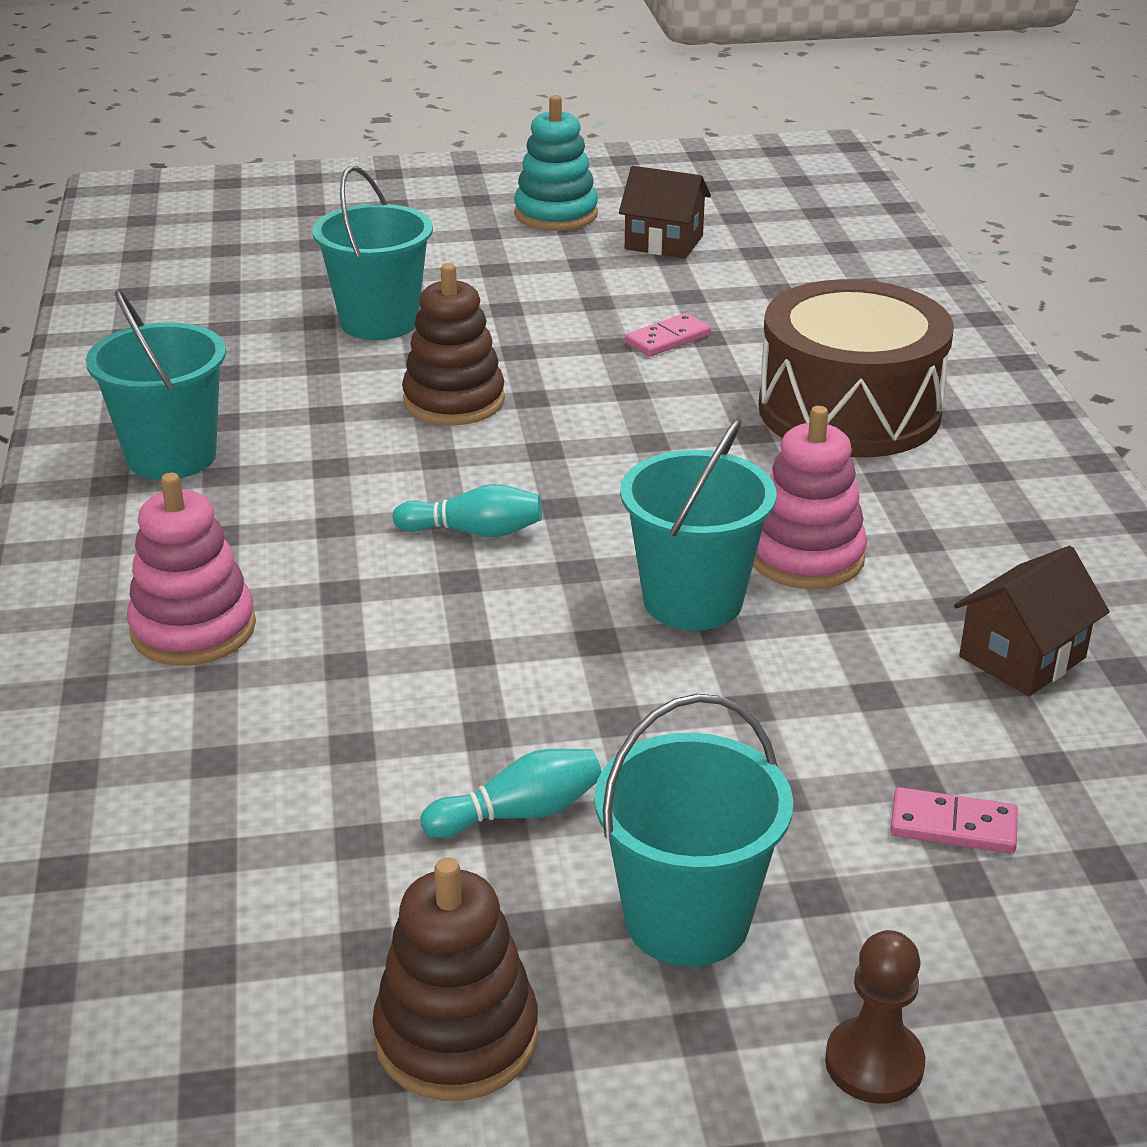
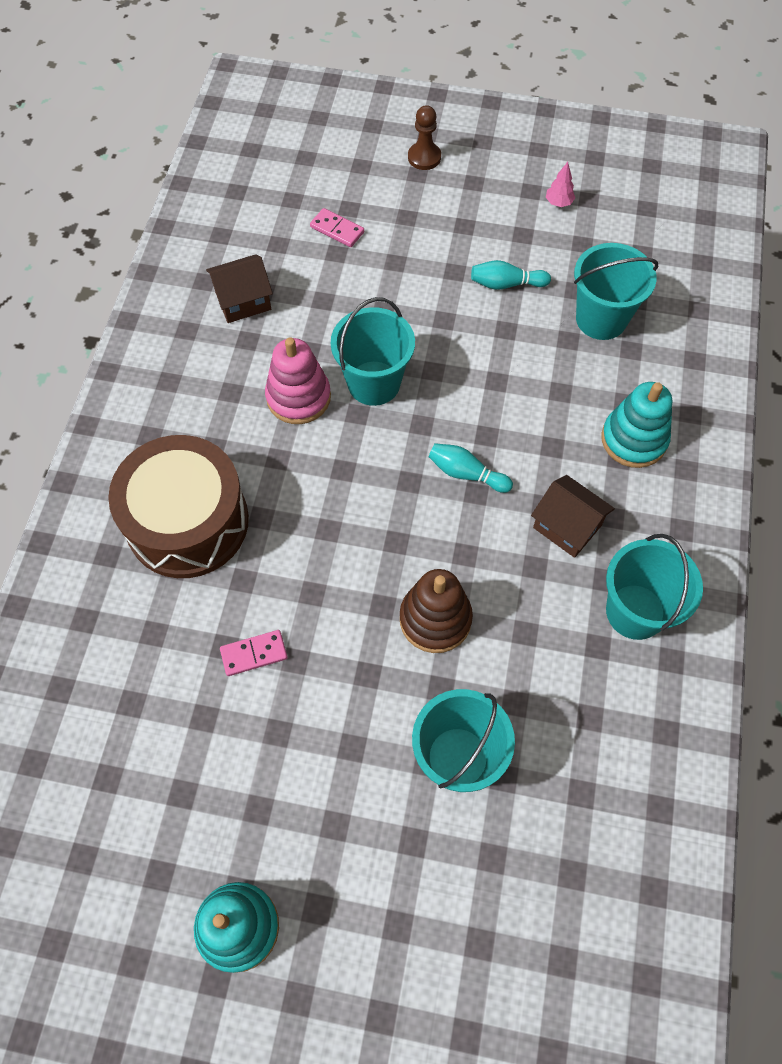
camera: 160 degrees left, 30 degrees up
pink stacking toy [127,473,256,666] -> turquoise stacking toy [601,382,672,468]
brown stacking toy [372,857,538,1101] -> pink tree [546,162,575,207]
turquoise bucket [594,694,793,967] -> turquoise bucket moved to [574,243,658,340]
brown house [619,166,711,259] -> brown house moved to [531,475,615,558]

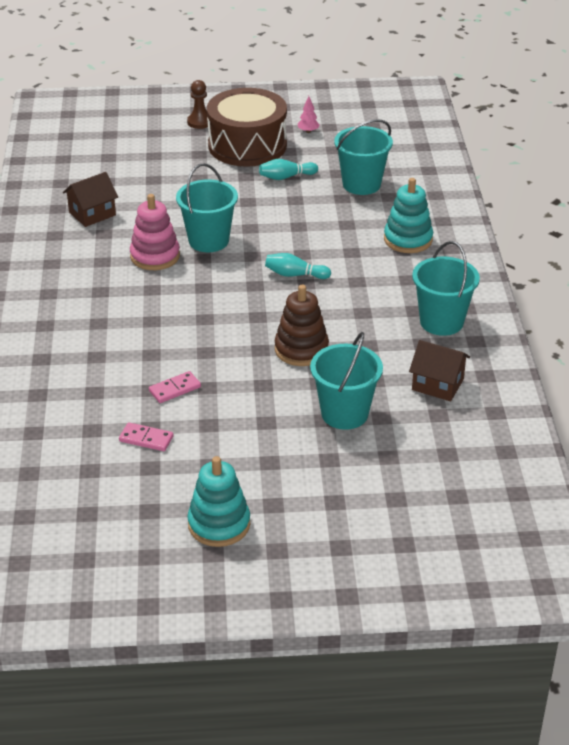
camera: 15 degrees left, 25 degrees down
brown drum [108,435,249,578] -> brown drum moved to [207,88,287,167]
pink domino [310,208,364,247] -> pink domino moved to [119,422,173,451]
brown house [531,475,615,558] -> brown house moved to [409,340,470,401]

